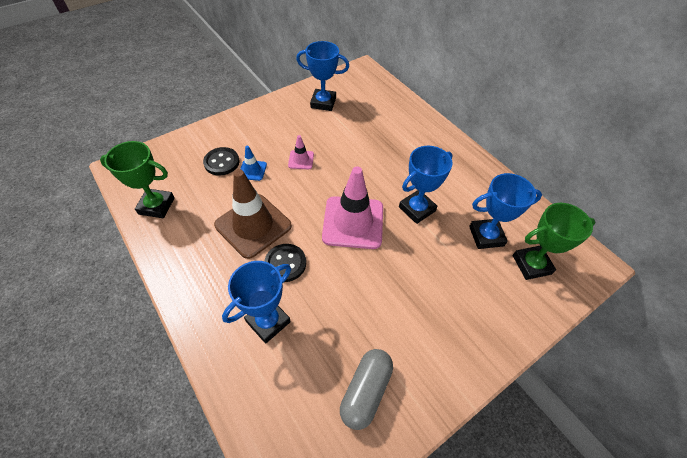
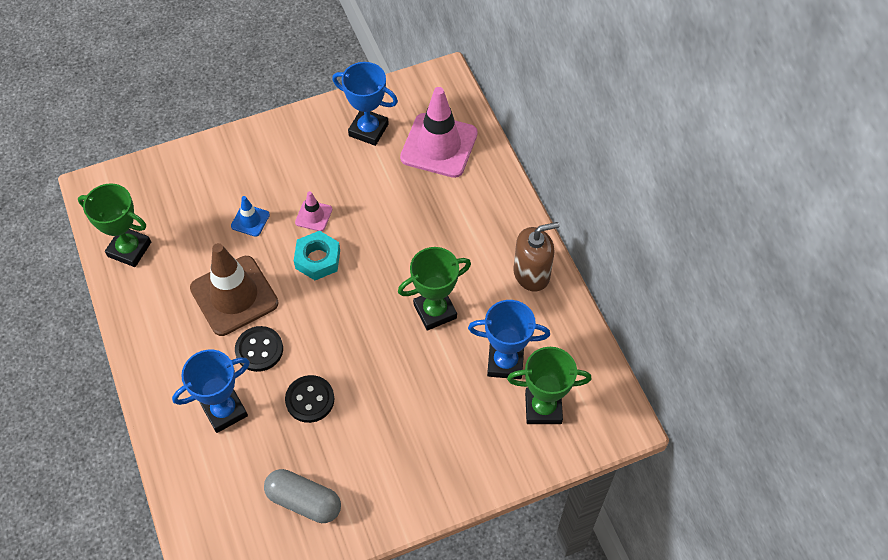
camera: 15 degrees right, 5 degrees up
black button [203,147,239,176] -> black button moved to [285,375,334,423]
pink traffic cone [322,166,383,249] -> pink traffic cone moved to [400,87,478,178]
grey capsule [340,349,393,430] -> grey capsule turned 75 degrees clockwise [264,469,341,523]
blue trophy [399,146,453,224] -> green trophy [398,247,471,331]
none -> turquoise nut [294,231,340,280]
none -> brown soap dispenser [513,222,559,292]

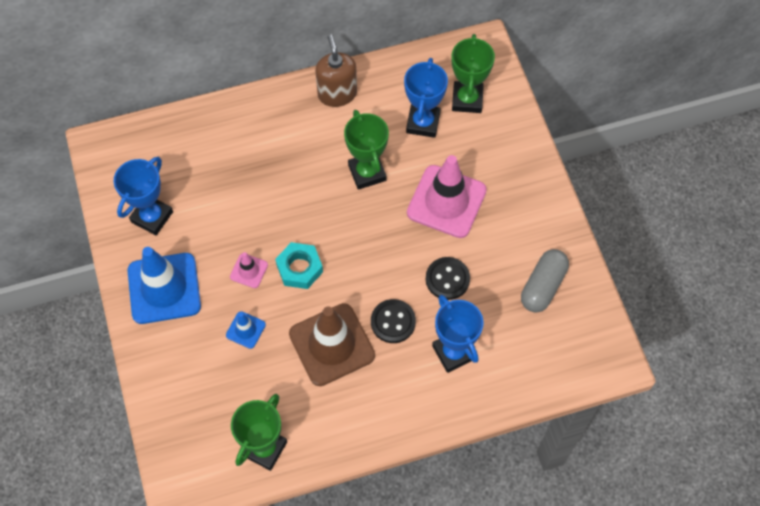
camera: 85 degrees left, 5 degrees up
pink traffic cone [400,87,478,178] -> pink traffic cone moved to [407,155,487,238]
none -> blue traffic cone [128,247,201,324]

